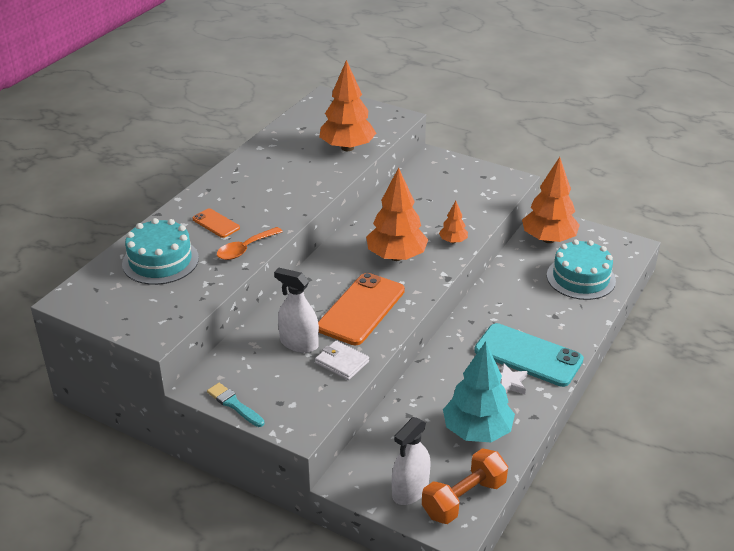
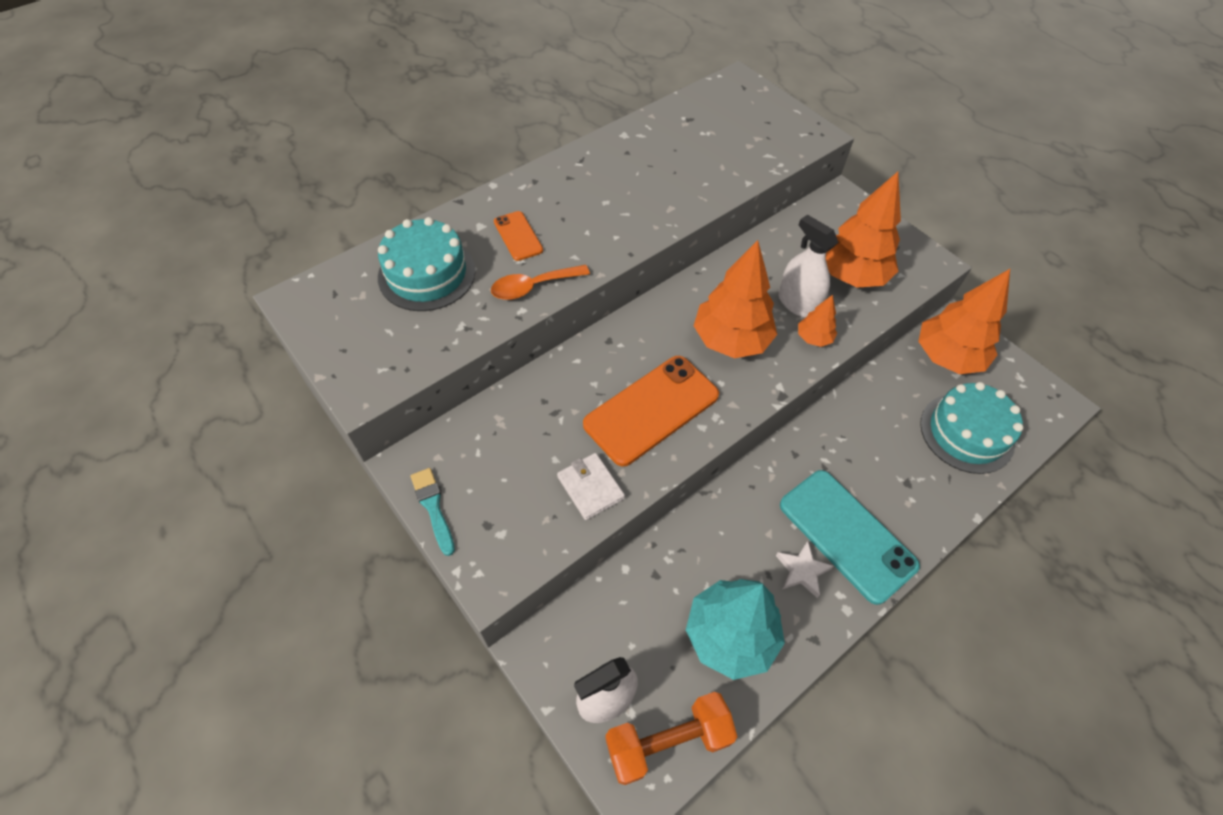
camera: 20 degrees right, 20 degrees up
white spray bottle [274,268,319,353] -> white spray bottle moved to [778,215,838,318]
orange tree [319,60,376,151] -> orange tree moved to [826,172,901,288]

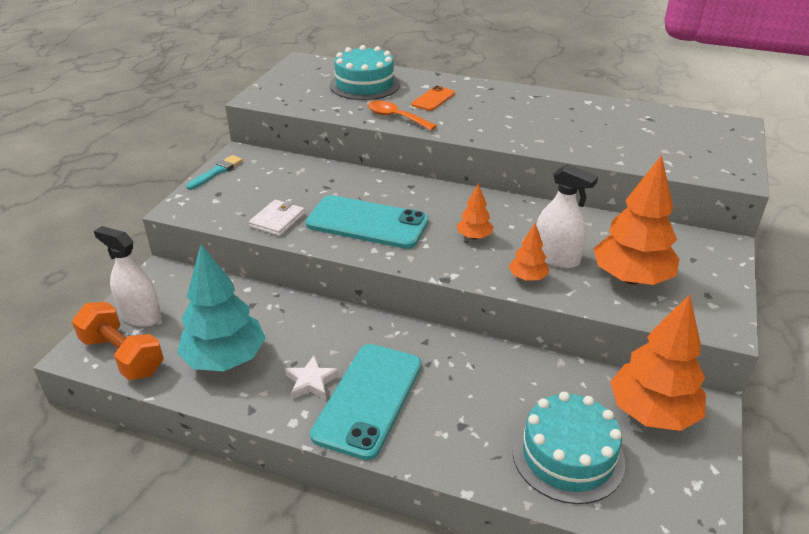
camera: 60 degrees right, 20 degrees down
orange phone [583,356,719,466] -> turquoise phone [306,195,429,249]
orange tree [694,240,777,358] -> orange tree [457,184,494,240], size x0.48
white spray bottle [778,215,838,318] -> white spray bottle turned 105 degrees clockwise [536,164,598,268]

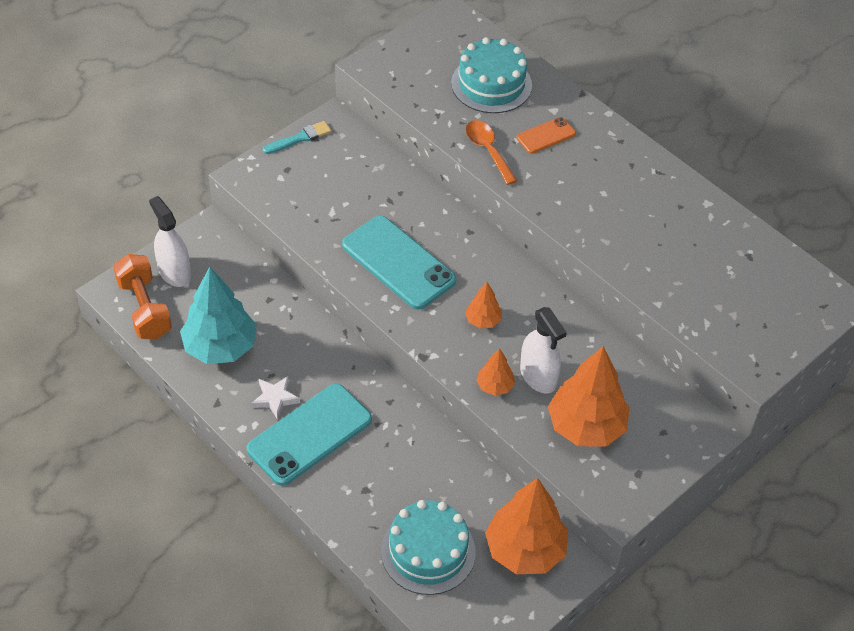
camera: 25 degrees right, 15 degrees up
white wallet [249,200,305,236] -> none

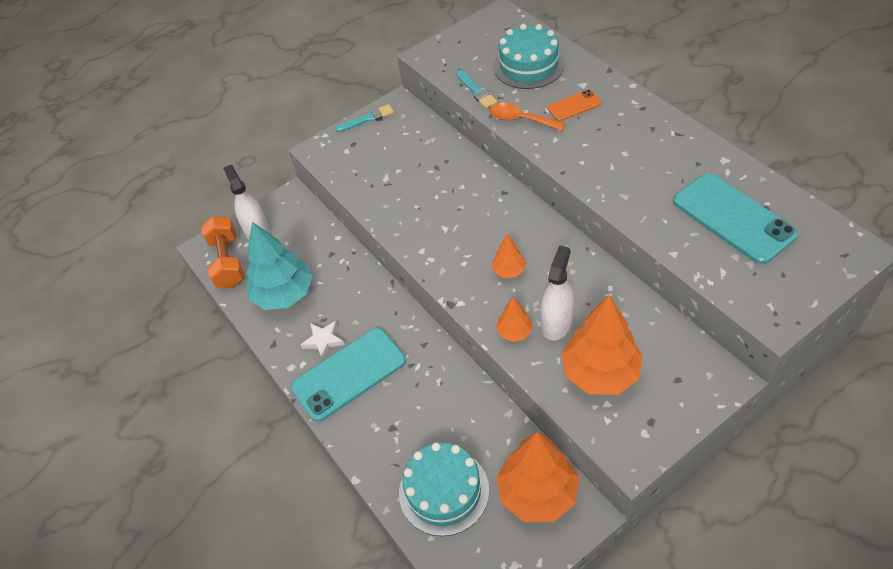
camera: 15 degrees right, 0 degrees up
turquoise phone [342,216,456,310] -> turquoise phone moved to [673,173,798,264]
orange spoon [465,120,517,185] -> orange spoon turned 45 degrees counterclockwise [489,103,565,131]
white spray bottle [520,307,567,393] -> white spray bottle turned 135 degrees counterclockwise [540,245,574,341]
none -> turquoise brush [456,70,498,109]

